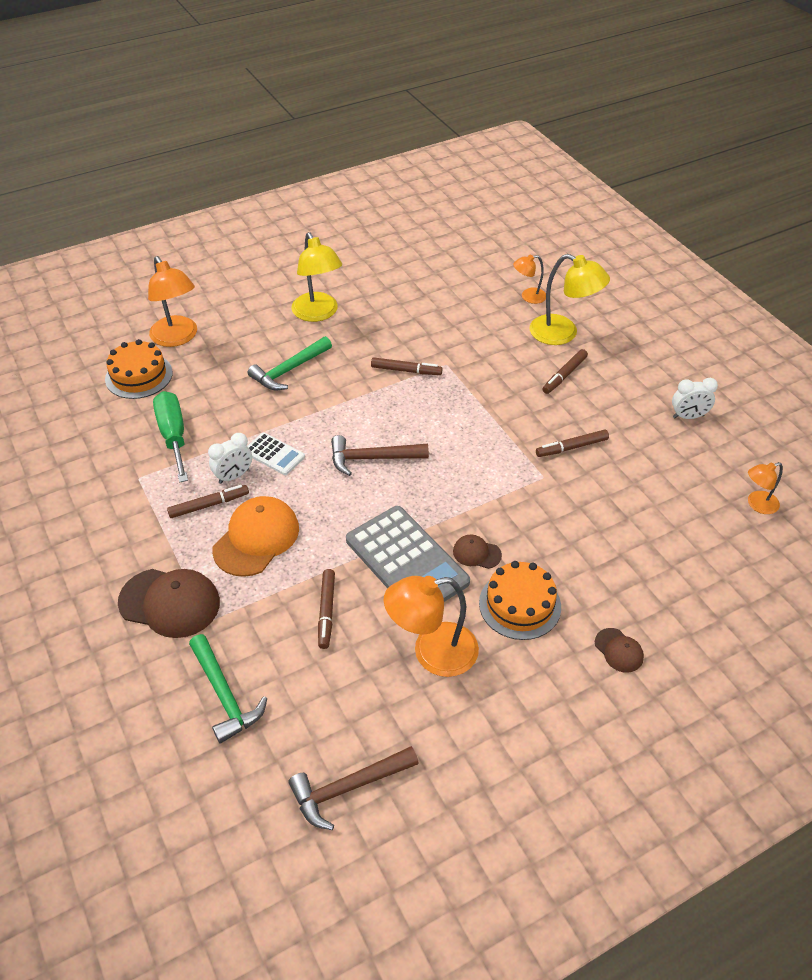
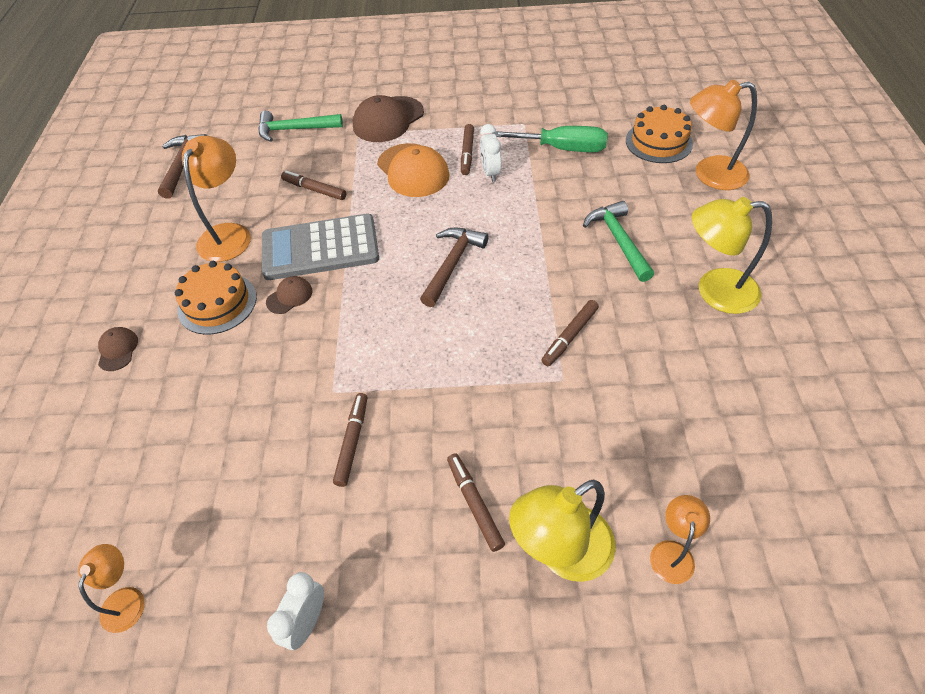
camera: 120 degrees right, 5 degrees up
white calculator [247,432,305,475] -> none
brown cap [595,628,644,673] -> brown cap turned 90 degrees clockwise [98,327,138,371]

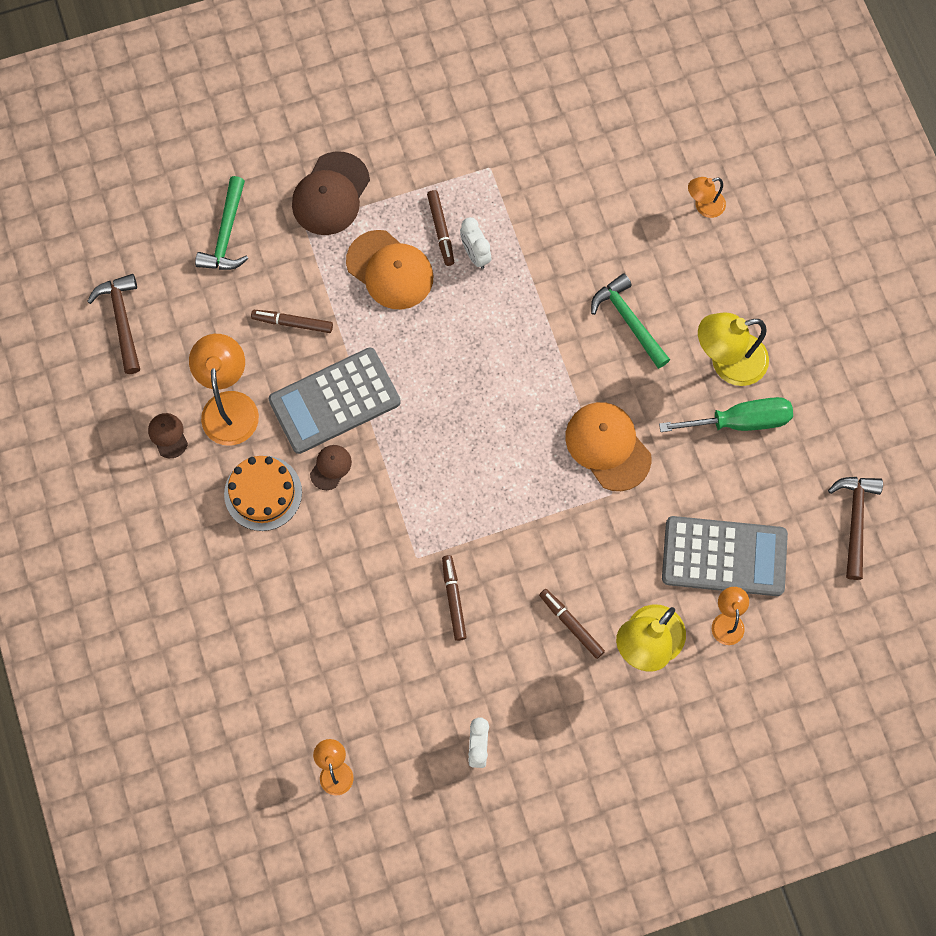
camera: 20 degrees left, 20 degrees up
brown cap [98,327,138,371] -> brown cap moved to [148,413,188,458]
green hammer [258,111,343,142] -> green hammer turned 60 degrees counterclockwise [195,176,248,270]
brown hammer [420,228,488,307] -> brown hammer moved to [828,477,883,580]
green screwdriver [492,126,608,152] -> green screwdriver moved to [659,397,793,432]
brown marker [541,300,599,366] -> orange cap [565,402,652,491]
orange cake [626,105,693,163] -> none
orange lamp [690,80,757,190] -> orange lamp [688,177,726,218], size x0.55
none -> grey calculator [662,516,788,596]

